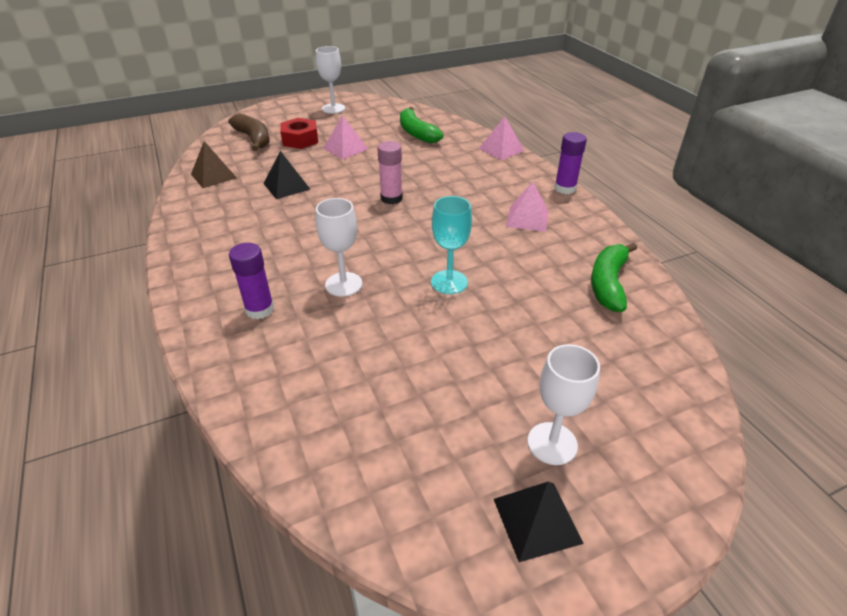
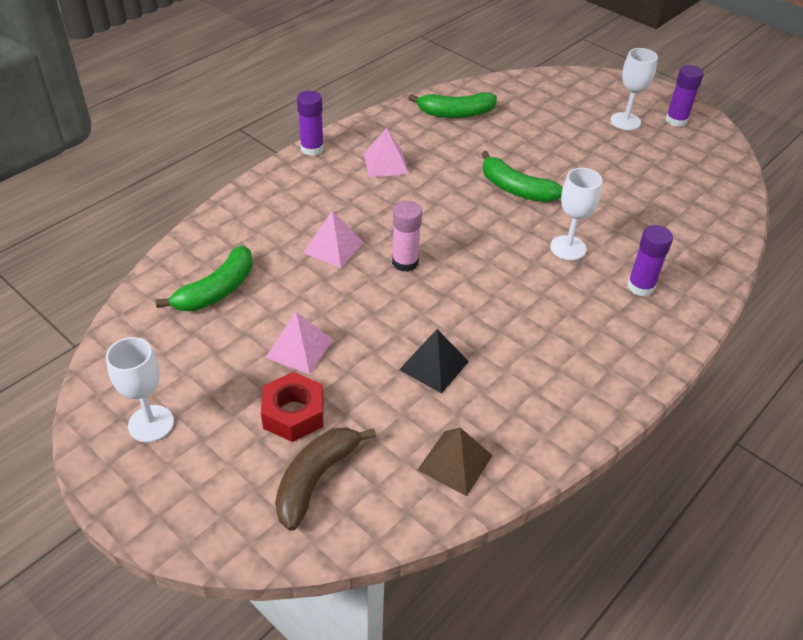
camera: 115 degrees left, 5 degrees up
turquoise goblet [431,196,472,294] -> green banana [482,151,563,202]
pink pyramid [479,116,524,160] -> pink pyramid moved to [303,211,364,268]
black pyramid [494,482,584,562] -> purple glue stick [665,65,704,127]

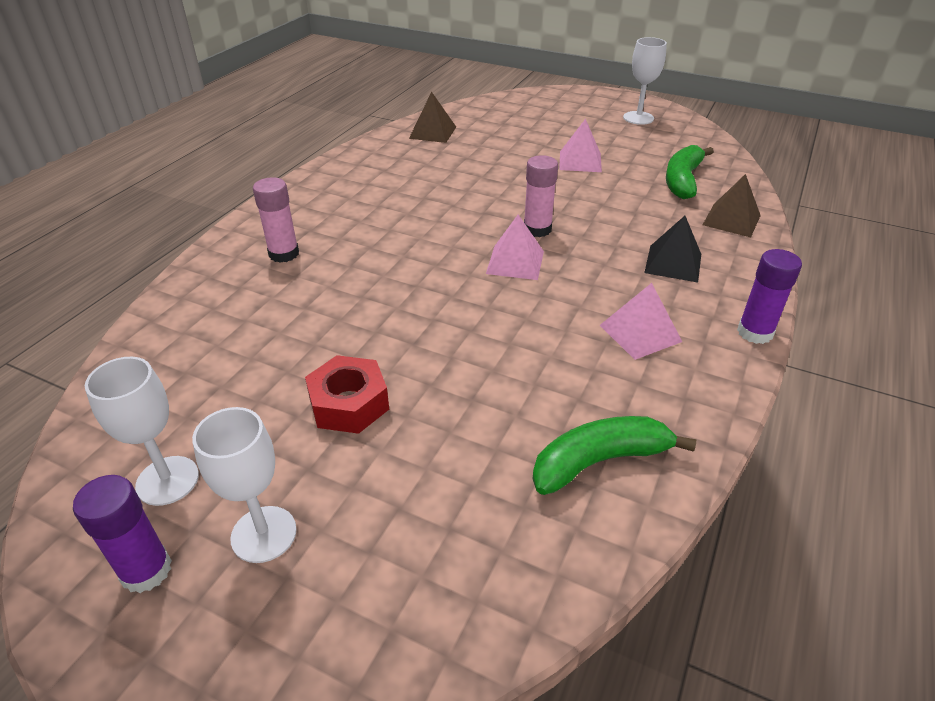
camera: 165 degrees right, 5 degrees down
red nut [261,372,323,442] -> red nut moved to [305,355,389,434]
brown banana [275,427,376,531] -> none
pink pyramid [303,211,364,268] -> pink pyramid moved to [486,214,544,280]
black pyramid [399,329,469,394] -> black pyramid moved to [644,216,701,283]
green banana [482,151,563,202] -> none
white goblet [550,168,602,260] -> white goblet moved to [85,357,199,506]
purple glue stick [627,225,673,296] -> pink glue stick [253,177,299,263]
none -> brown pyramid [703,174,761,237]

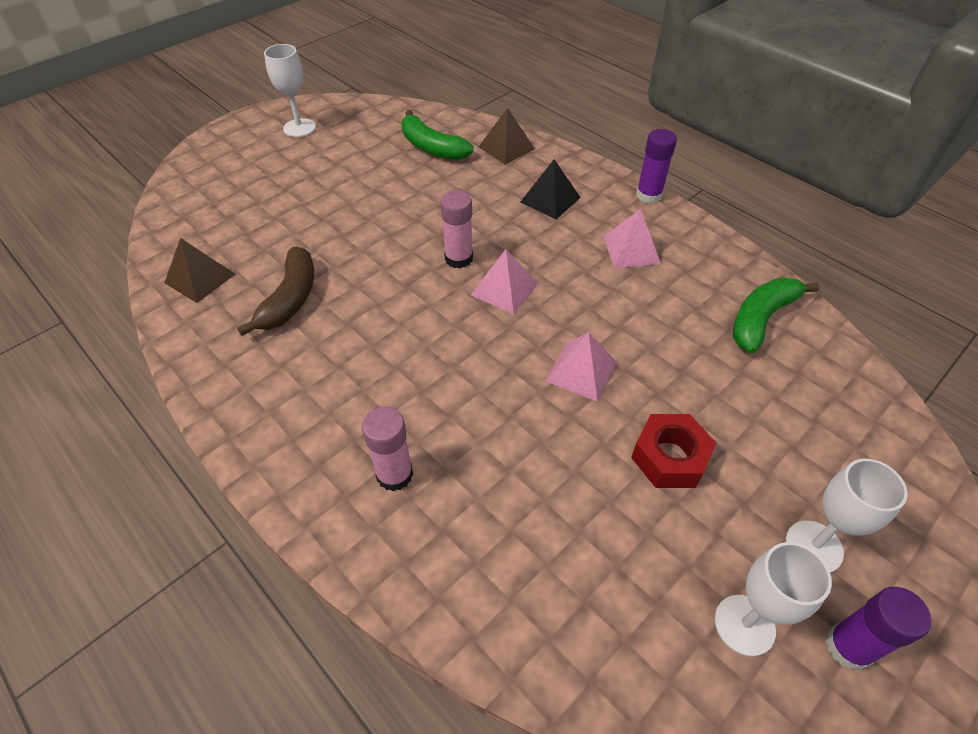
camera: 70 degrees left, 10 degrees up
green banana [533,416,697,495] -> green banana turned 45 degrees clockwise [733,277,820,353]
pink pyramid [559,119,602,172] -> pink pyramid moved to [546,332,617,402]
none -> brown banana [237,246,314,336]

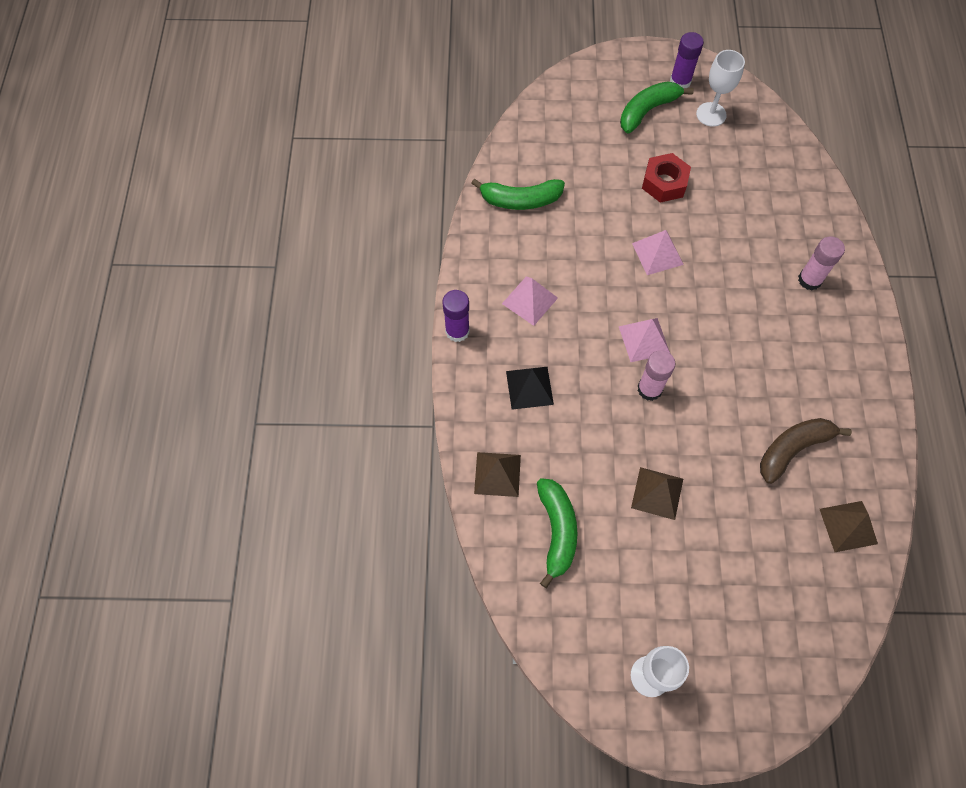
camera: 135 degrees left, 15 degrees up
white goblet [786,459,908,573] -> green banana [620,81,694,134]
none -> brown pyramid [631,467,683,520]

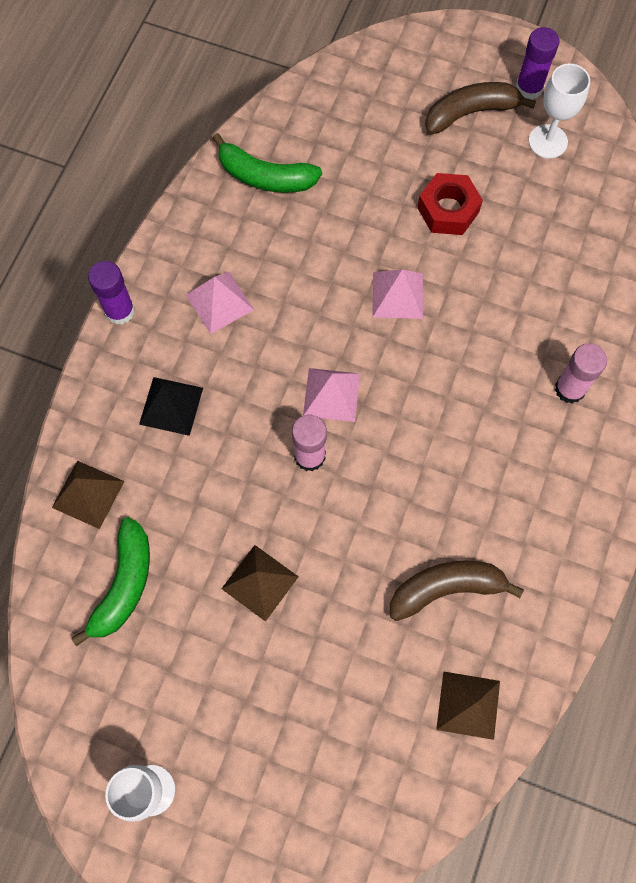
camera: 20 degrees right, 5 degrees up
green banana [620,81,694,134] -> brown banana [425,82,536,135]

